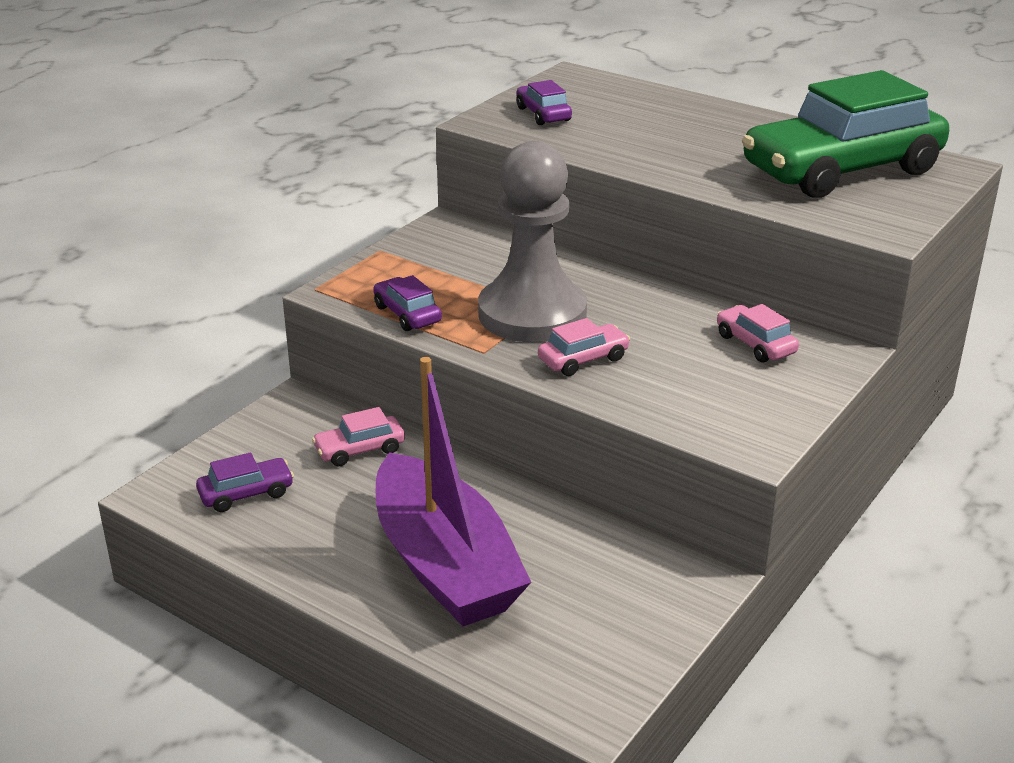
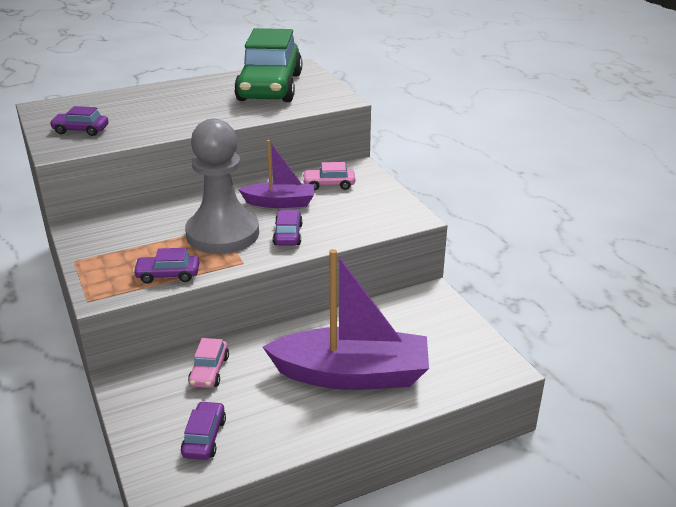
camera: 60 degrees left, 0 degrees up
pink car [538,318,630,376] -> purple car [273,209,303,246]
none -> purple boat [238,140,315,208]

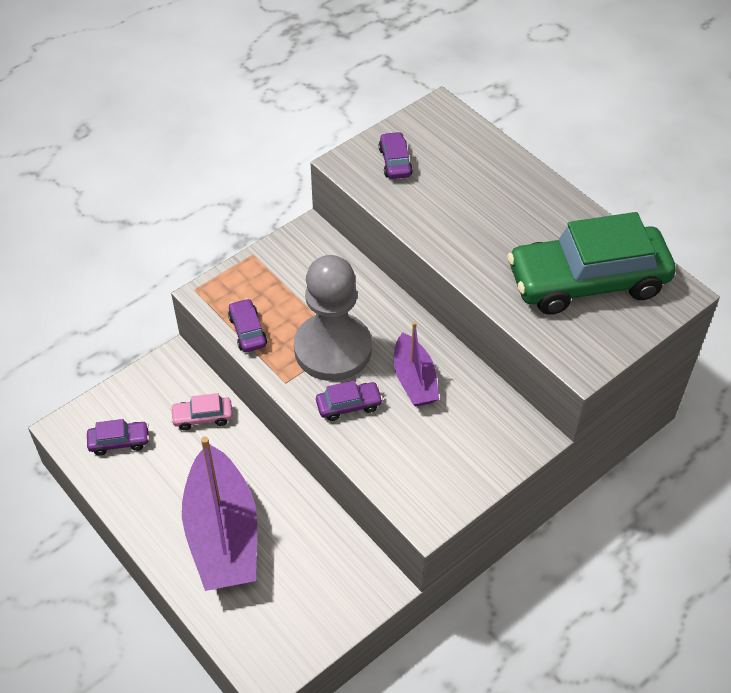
camera: 75 degrees right, 20 degrees up
pink car [302,162,355,190] -> none

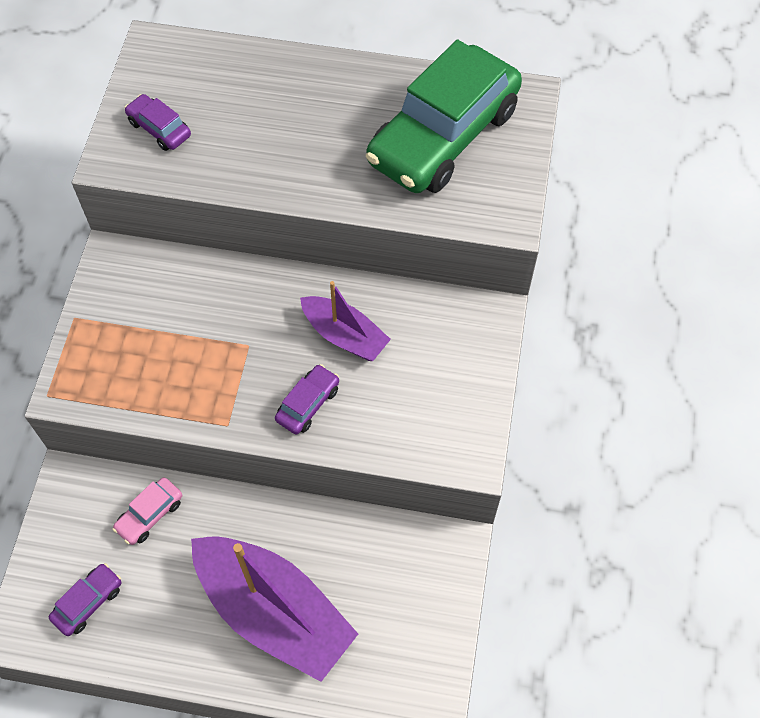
camera: 40 degrees left, 10 degrees up
purple car [228,298,267,352] -> none
grey pawn [294,255,372,381] -> none

